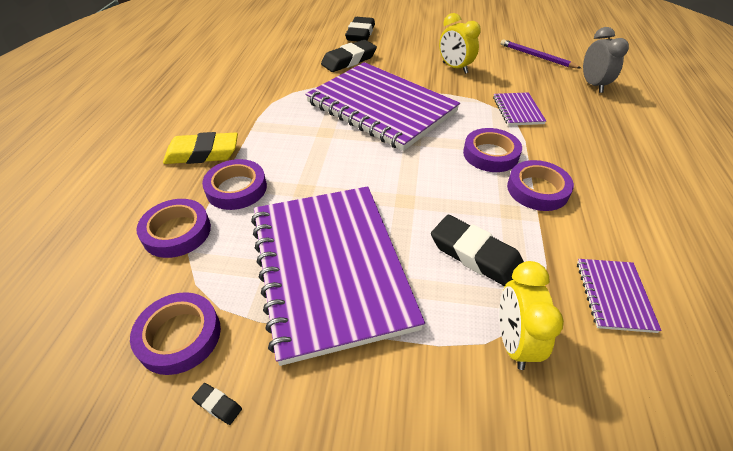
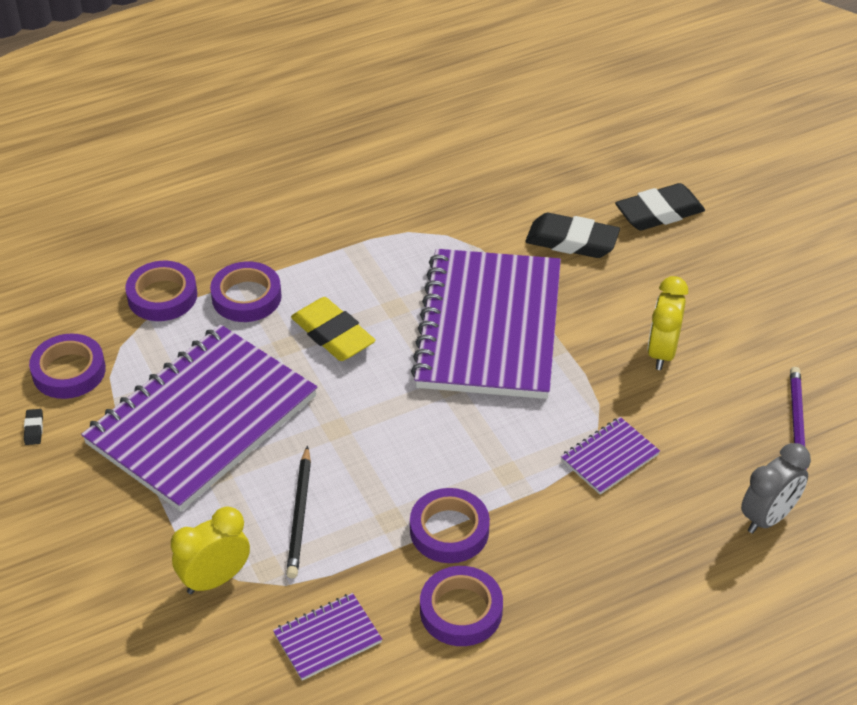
camera: 55 degrees right, 0 degrees up
yellow eraser [163,132,238,164] -> yellow eraser moved to [291,297,375,361]
black eraser [431,215,524,286] -> black pencil [286,446,311,578]
purple tape [463,128,522,172] -> purple tape moved to [420,566,503,646]

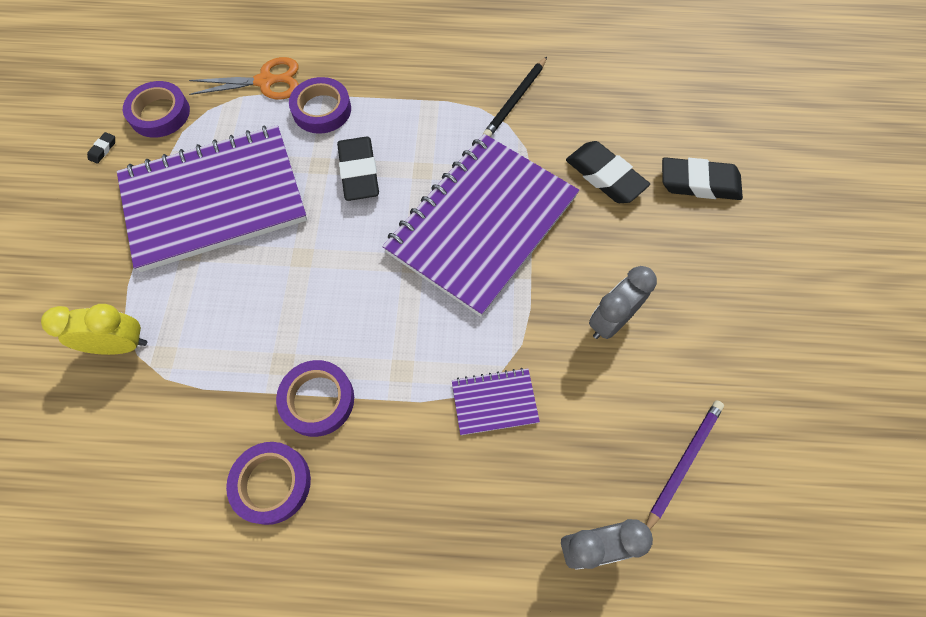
camera: 30 degrees right, 20 degrees up
purple tape [125,261,197,321] -> orange scissors [189,57,299,100]
purple notebook [273,593,382,681] -> none
black pencil [286,446,311,578] -> black pencil moved to [483,57,547,137]
yellow eraser [291,297,375,361] -> black eraser [337,137,379,201]
yellow clock [648,276,688,370] -> grey clock [589,266,657,339]

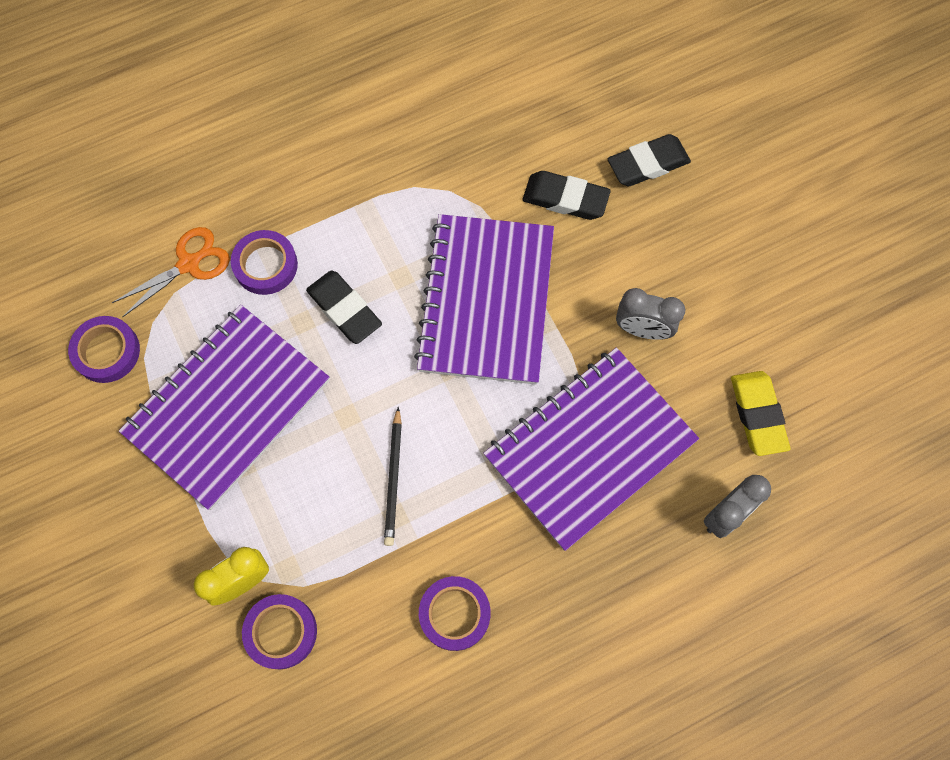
camera: 30 degrees left, 5 degrees up
black eraser [87,132,115,164] -> none
purple tape [276,360,354,437] -> purple tape moved to [242,594,317,670]
purple notebook [452,368,540,435] -> purple notebook [483,348,699,551], size x2.41
black pencil [483,57,547,137] -> black pencil moved to [384,407,402,546]
grey clock [589,266,657,339] -> grey clock turned 90 degrees counterclockwise [616,288,685,340]
purple pencil [646,401,724,529] -> yellow eraser [731,371,790,456]

